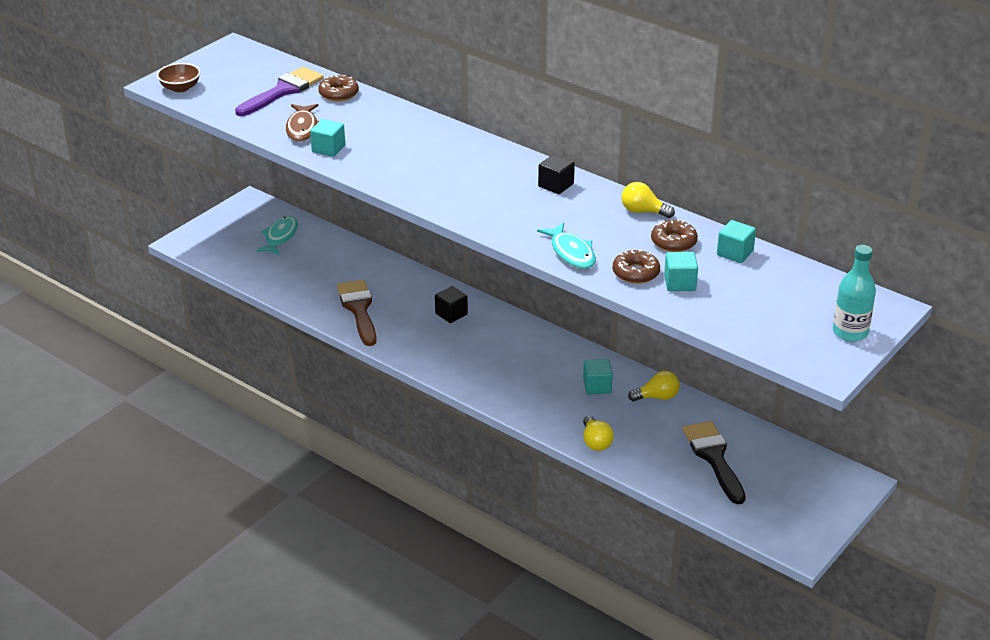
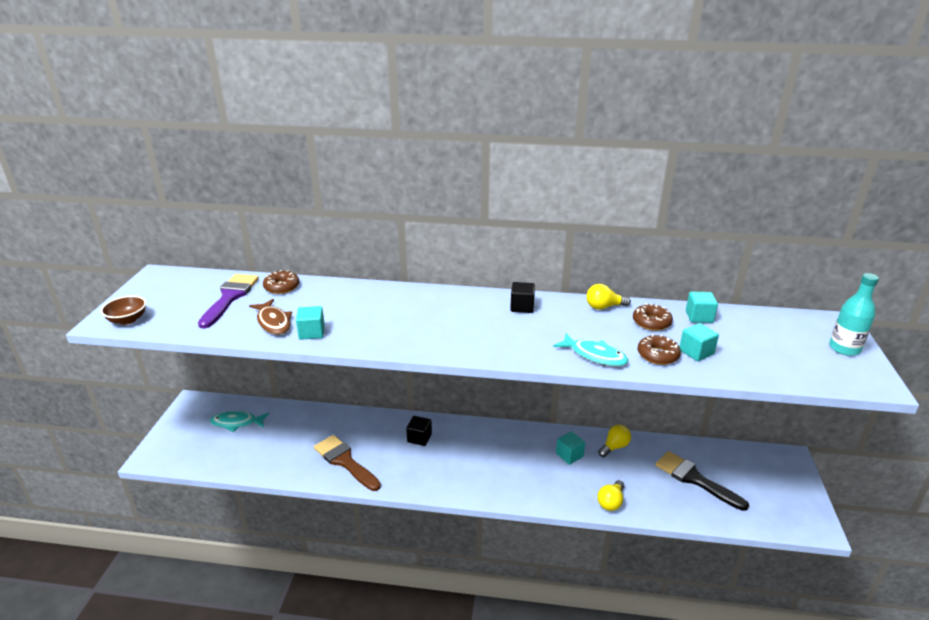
camera: 30 degrees left, 5 degrees down
turquoise fish [256,216,298,255] -> turquoise fish turned 75 degrees counterclockwise [210,411,269,432]
yellow light bulb [583,416,614,451] -> yellow light bulb turned 75 degrees clockwise [597,480,624,511]

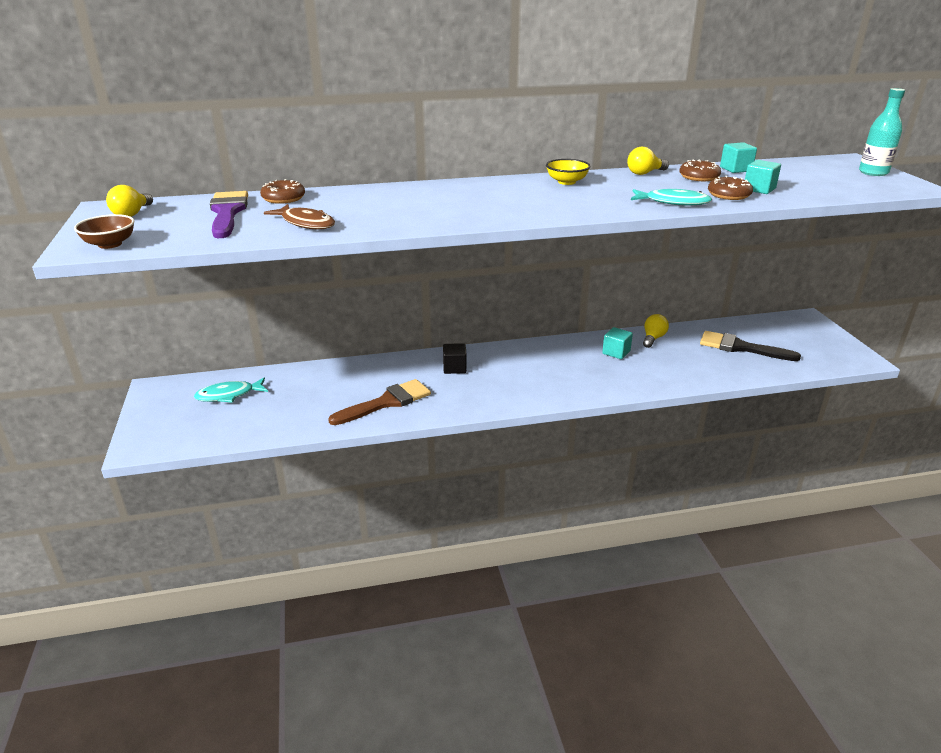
camera: 20 degrees left, 0 degrees up
turquoise cube [296,306,325,340] -> none
brown brush [314,435,381,491] -> brown brush turned 120 degrees clockwise [328,379,431,425]
black cube [510,282,535,313] -> yellow bowl [546,159,590,185]
yellow light bulb [597,480,624,511] -> yellow light bulb moved to [106,185,153,217]

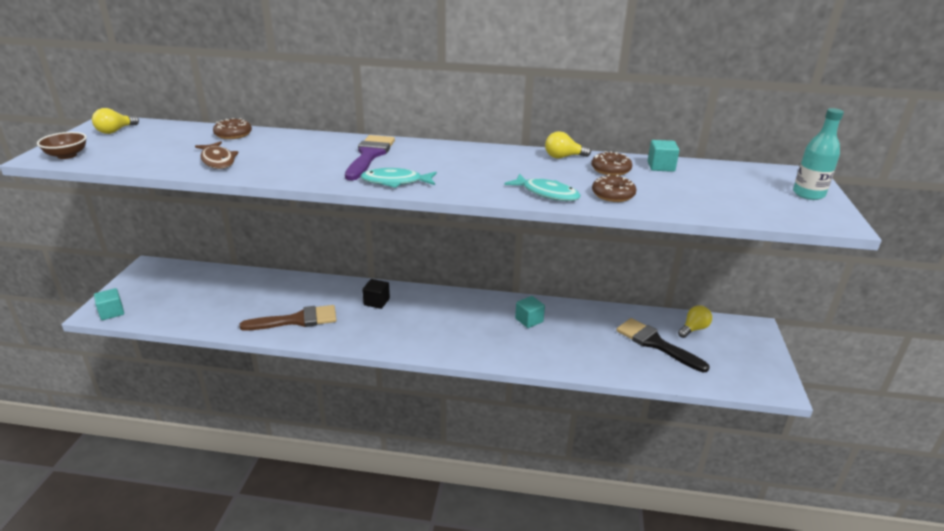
camera: 20 degrees right, 0 degrees up
turquoise fish [194,377,268,403] -> turquoise fish moved to [360,168,437,188]
purple brush [210,191,248,238] -> purple brush moved to [345,135,395,181]
yellow bowl [546,159,590,185] -> none
yellow light bulb [643,314,669,348] -> yellow light bulb moved to [678,306,712,338]
turquoise cube [745,160,781,194] -> turquoise cube moved to [94,288,124,320]

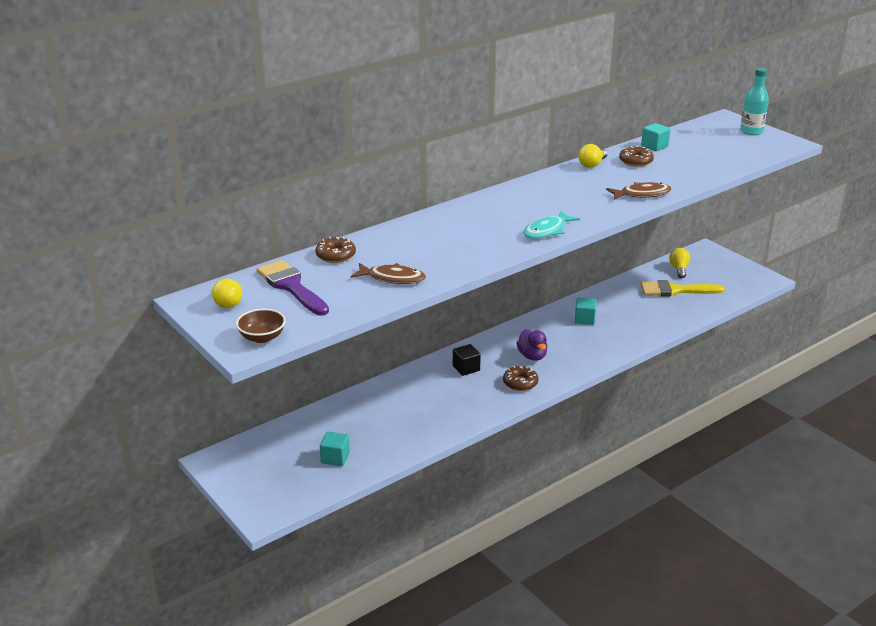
camera: 45 degrees left, 0 degrees up
turquoise cube [94,288,124,320] -> turquoise cube moved to [320,432,350,466]
brown brush [239,305,337,331] -> none
purple brush [345,135,395,181] -> purple brush moved to [257,260,329,316]
turquoise fish [504,174,581,201] -> brown fish [606,182,672,200]
brown donut [592,174,637,202] -> brown donut moved to [503,366,538,391]
black brush [616,318,710,372] -> yellow brush [640,280,725,296]
none -> purple duck [517,329,548,361]

